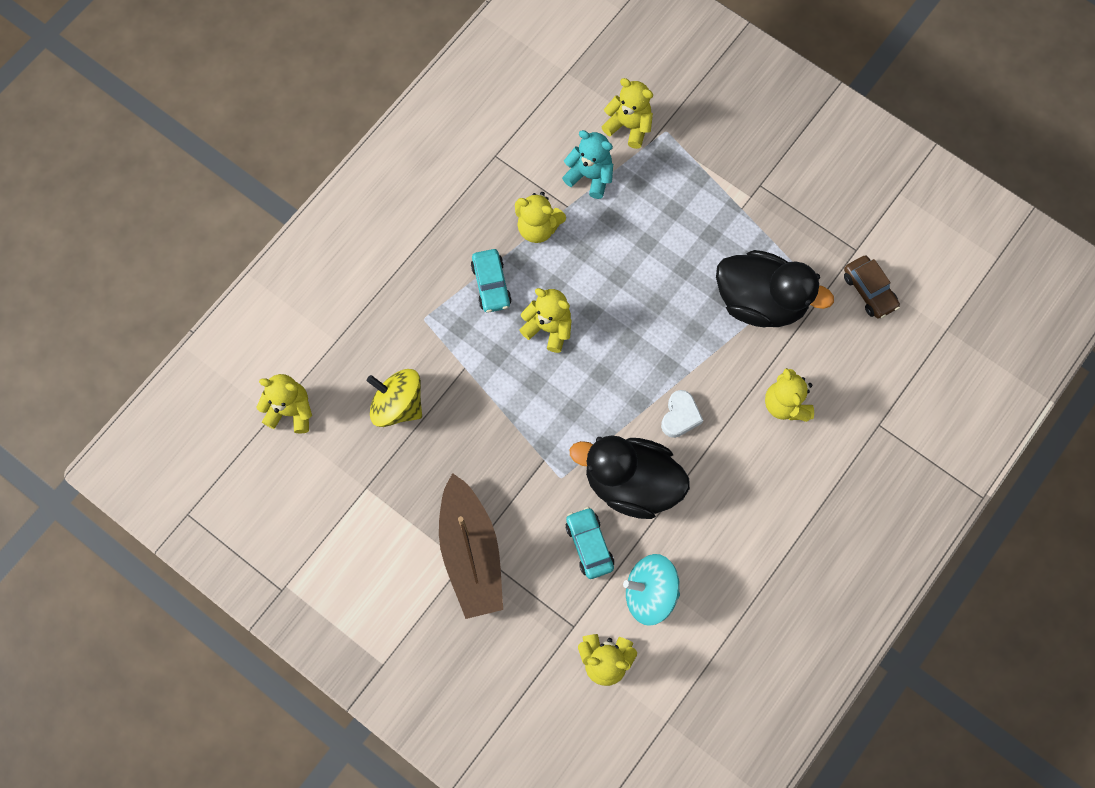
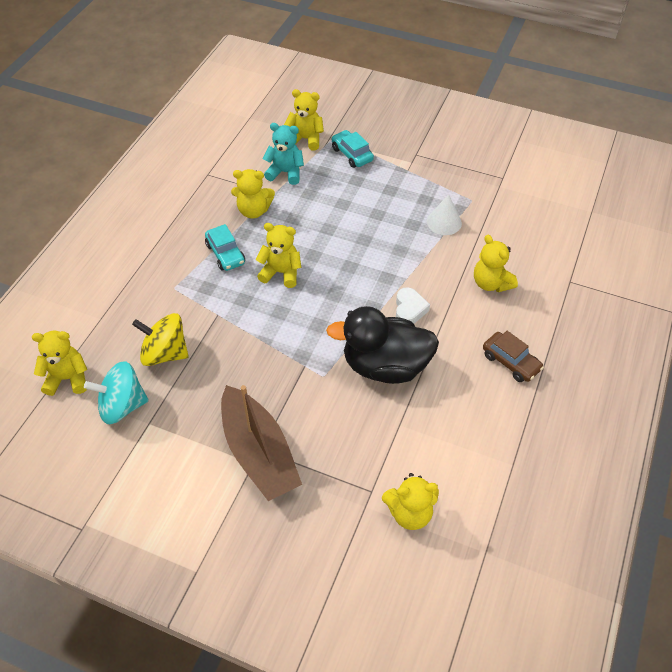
camera: 15 degrees left, 20 degrees down
turquoise car [565,507,614,579] -> turquoise car moved to [332,130,374,168]
turquoise spinning top [623,554,680,626] -> turquoise spinning top moved to [84,361,149,424]
black duck [716,250,834,327] -> white cone [427,194,462,235]
brown car [844,255,900,319] -> brown car moved to [483,331,544,382]

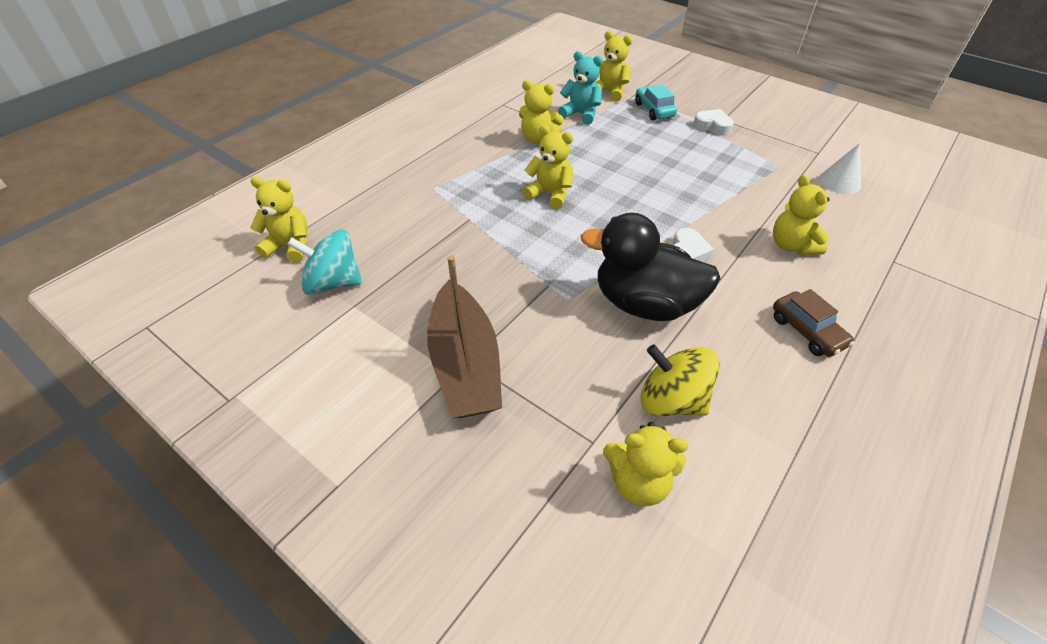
camera: 15 degrees right, 5 degrees down
yellow spinning top [132,313,189,366] -> yellow spinning top moved to [640,344,720,416]
turquoise car [205,224,245,271] -> none
white cone [427,194,462,235] -> white cone moved to [819,143,861,194]
none -> white heart [693,109,734,136]

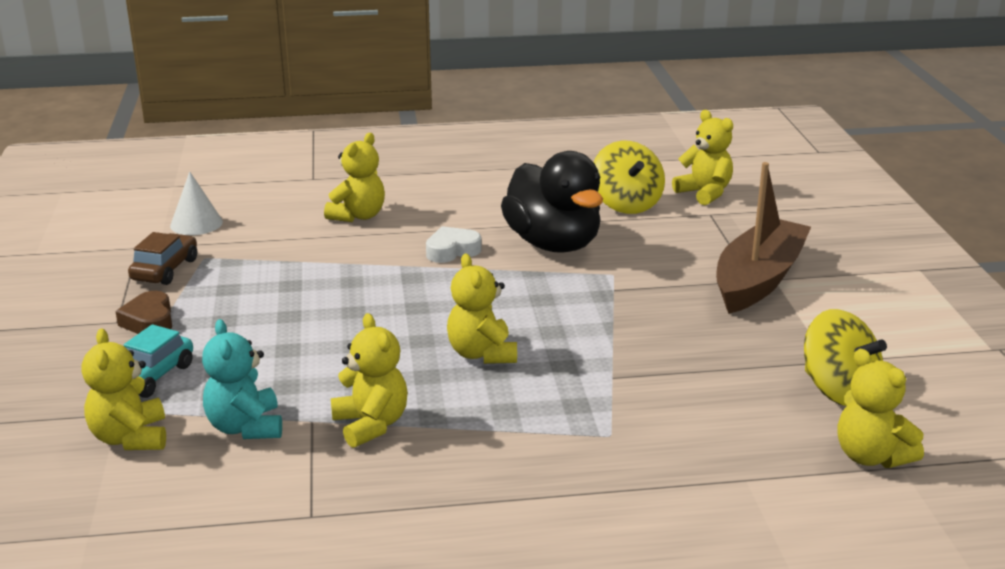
camera: 135 degrees left, 20 degrees down
turquoise spinning top [287,229,362,295] -> yellow spinning top [804,309,887,406]
white heart [693,109,734,136] -> brown heart [115,291,172,334]
brown car [773,289,855,357] -> brown car moved to [128,232,197,285]

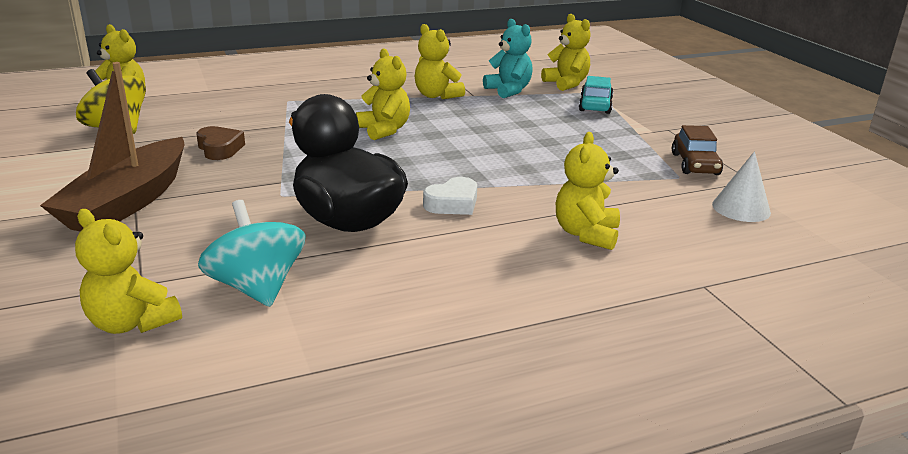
camera: 165 degrees right, 0 degrees up
brown heart [115,291,172,334] -> brown heart moved to [196,126,245,160]
yellow spinning top [594,141,665,214] -> turquoise spinning top [198,200,306,307]

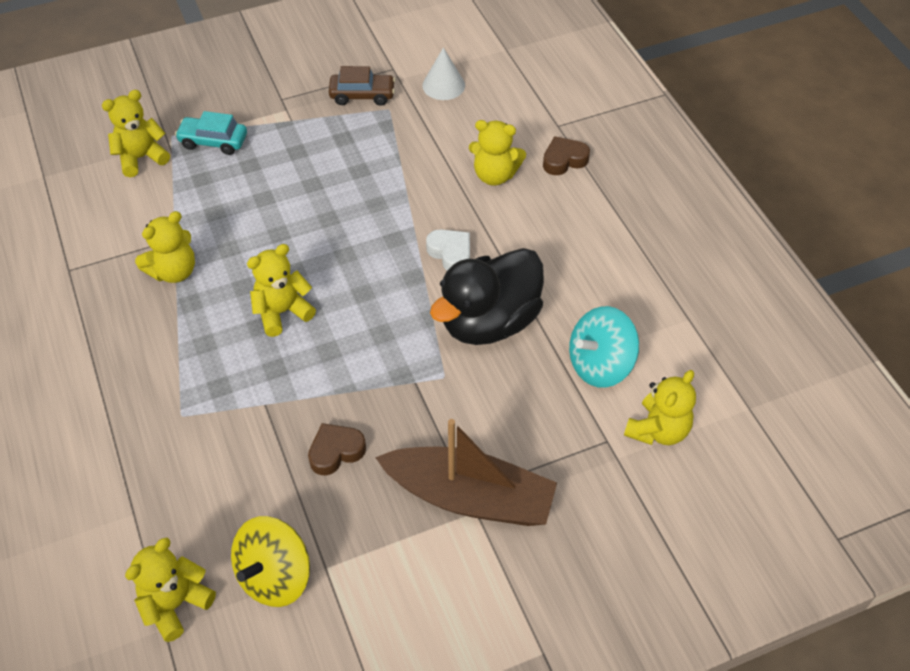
camera: 90 degrees left, 25 degrees up
turquoise teddy bear [483,19,533,98] -> none
none -> brown heart [543,136,590,175]

